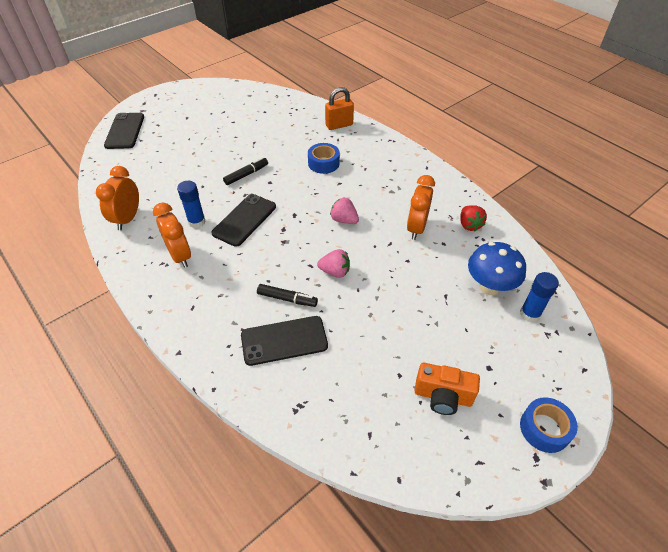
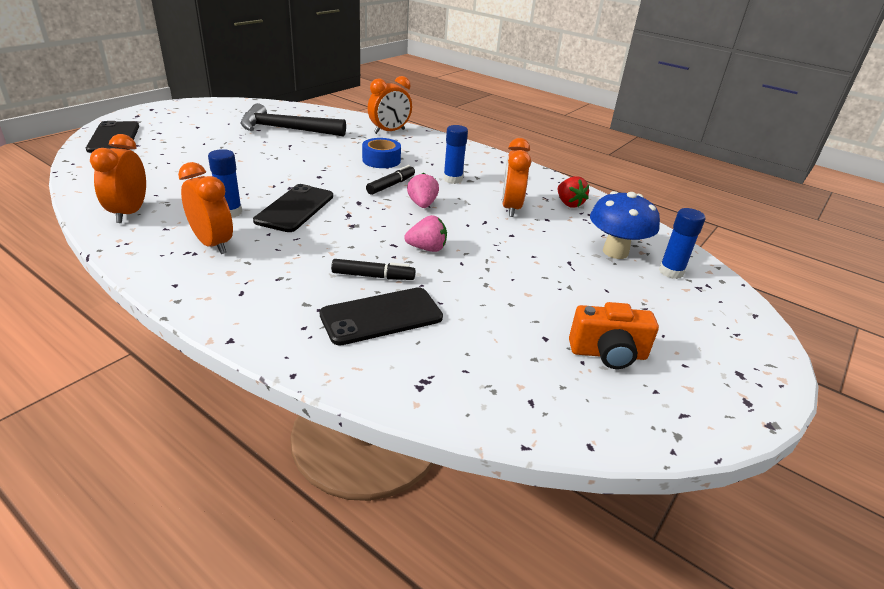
camera: 15 degrees left, 15 degrees down
black marker [223,157,268,185] -> black marker moved to [366,165,415,195]
orange padlock [325,87,354,130] -> orange clock [368,76,412,134]
pink strawberry [330,198,359,224] -> pink strawberry turned 60 degrees clockwise [407,173,439,208]
blue tape [520,397,578,453] -> none
none -> black hammer [241,103,346,136]
none -> blue glue stick [443,125,468,184]

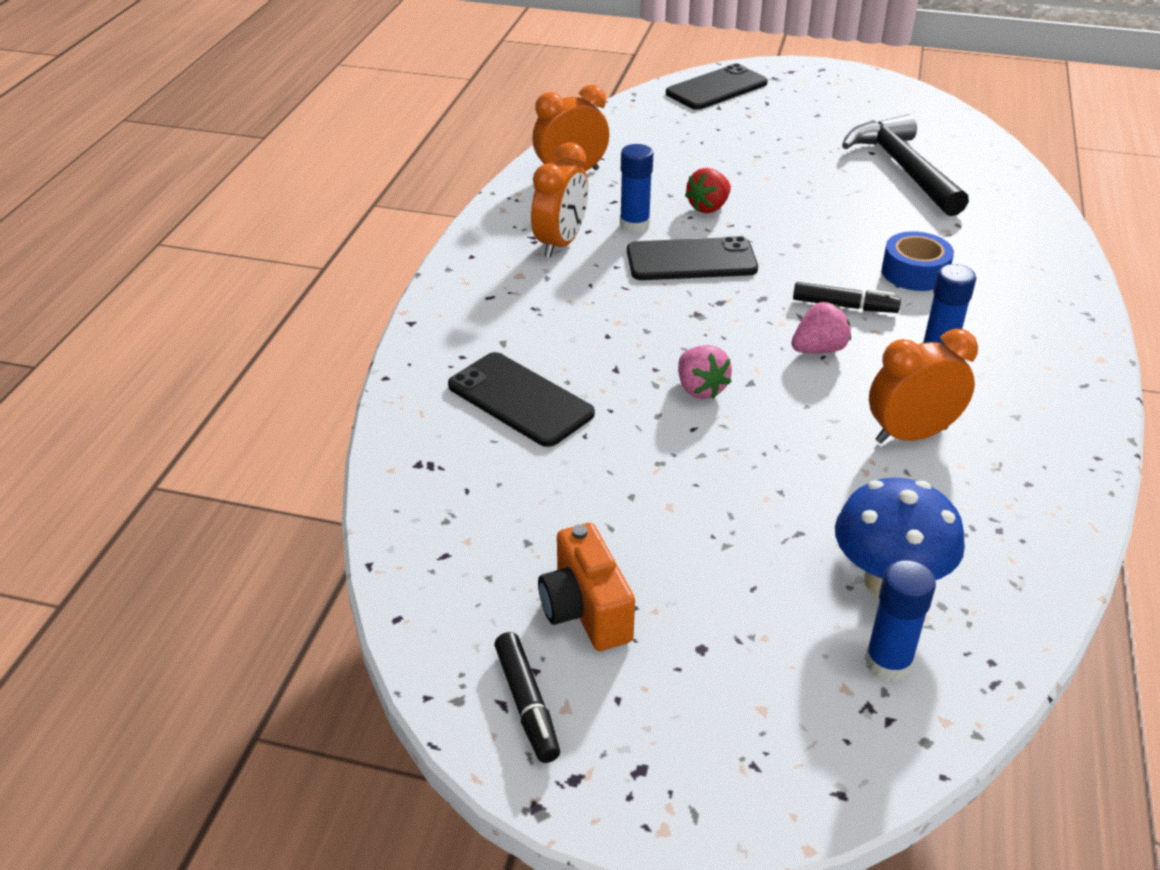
camera: 70 degrees right, 5 degrees up
black marker [331,259,415,280] -> black marker moved to [494,632,560,763]
orange clock [368,76,412,134] -> none
red strawberry [557,176,589,208] -> red strawberry moved to [685,168,731,213]

